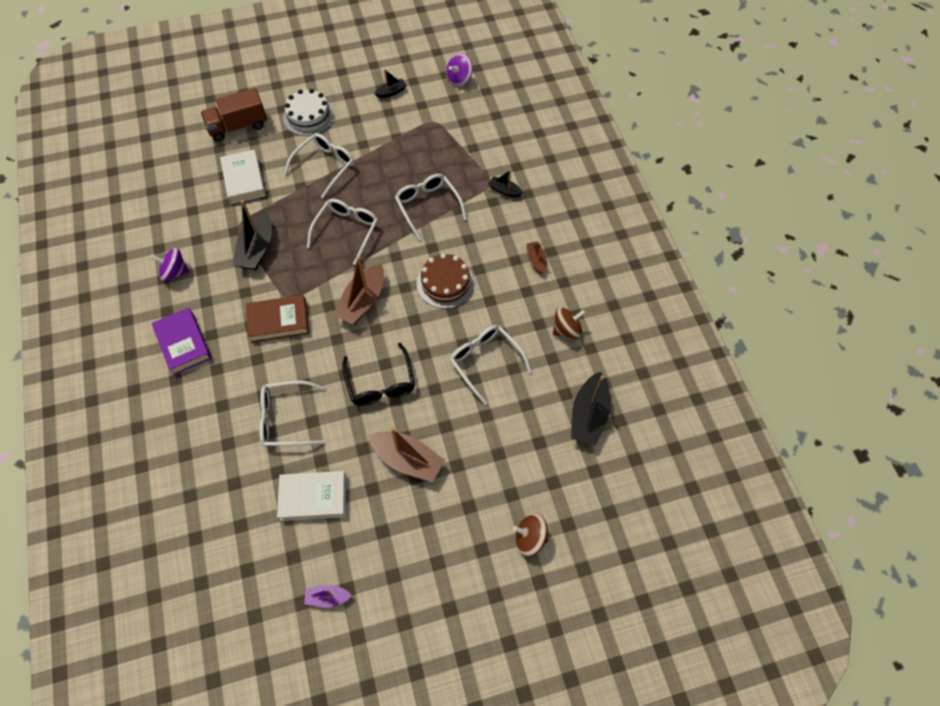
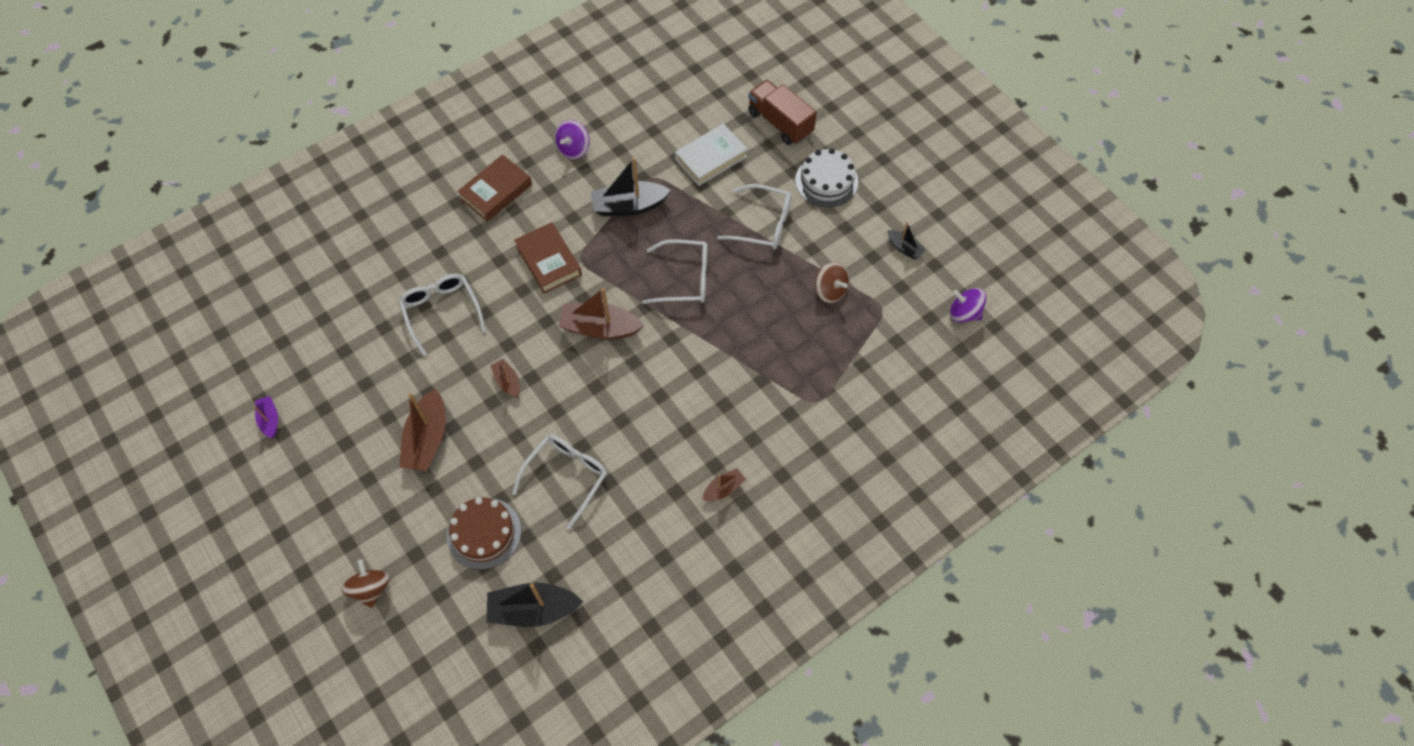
camera: 70 degrees right, 0 degrees up
purple spinning top [150,248,190,281] -> purple spinning top turned 135 degrees counterclockwise [555,120,589,159]
purple book [151,308,212,375] -> brown book [457,155,532,222]
white book [277,471,346,521] -> none
black glasses [342,343,415,406] -> brown boat [490,359,520,398]
white glasses [395,174,467,240] -> none
brown cake [417,253,475,309] -> brown cake moved to [447,497,521,570]
black boat [488,170,523,197] -> none
brown spinning top [553,307,585,339] -> brown spinning top moved to [815,262,849,303]

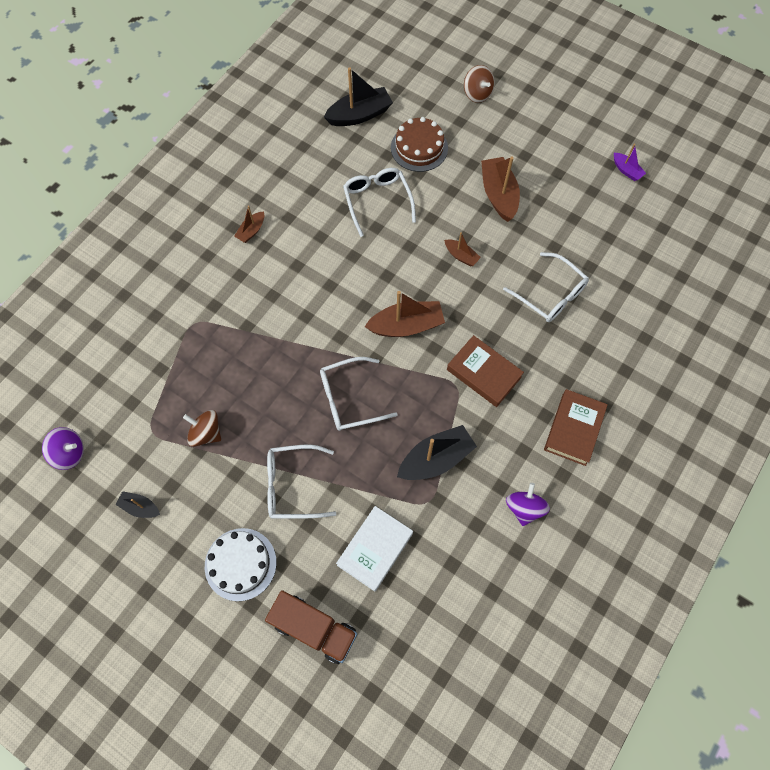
camera: 160 degrees right, 5 degrees up
white glasses [512,435,608,530] -> white glasses turned 150 degrees clockwise [343,168,416,237]

